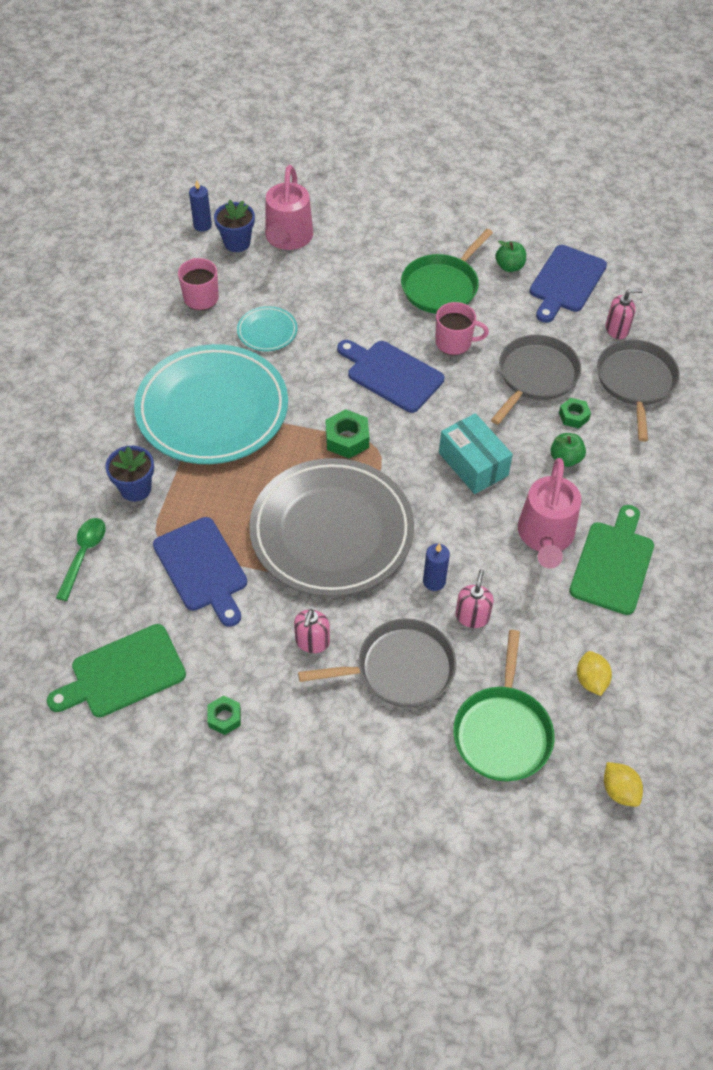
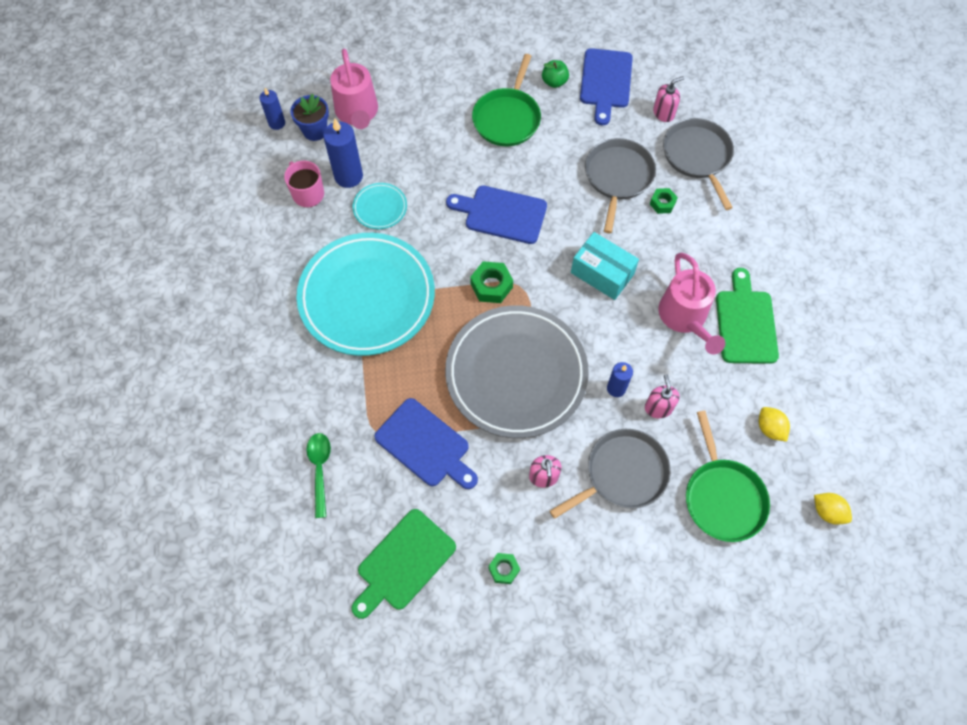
camera: 20 degrees left, 10 degrees up
blue flower pot [105,446,154,502] -> none
pink mug [435,302,489,355] -> none
green apple [551,433,586,467] -> none
none -> blue candle [323,118,363,188]

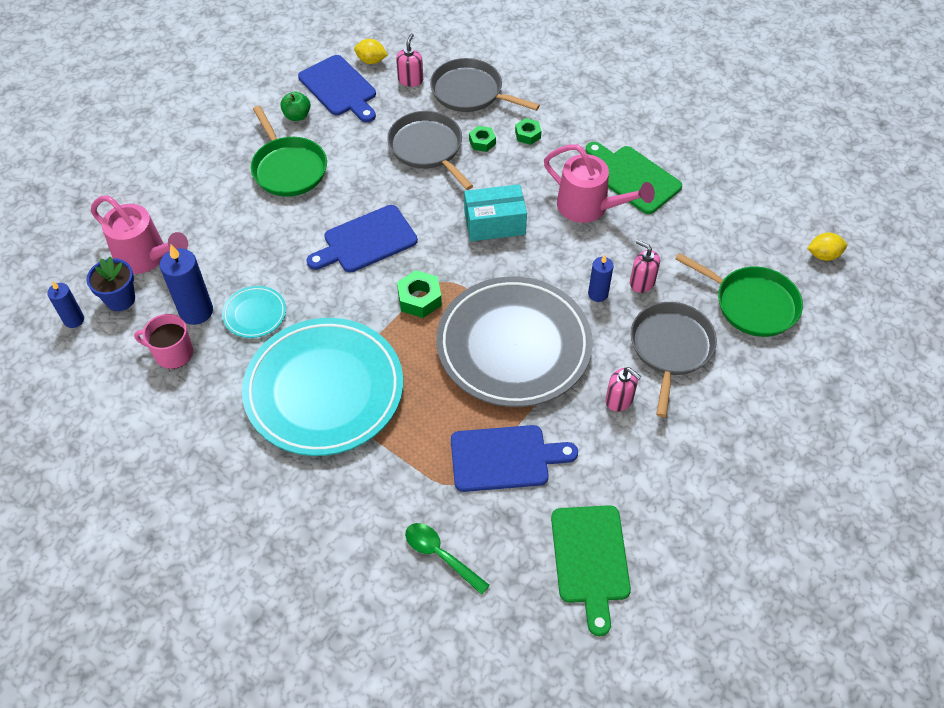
camera: 45 degrees left, 10 degrees down
green nut [488,553,520,584] -> green nut moved to [515,118,541,145]
yellow lemon [759,407,790,442] -> yellow lemon moved to [354,39,388,64]

